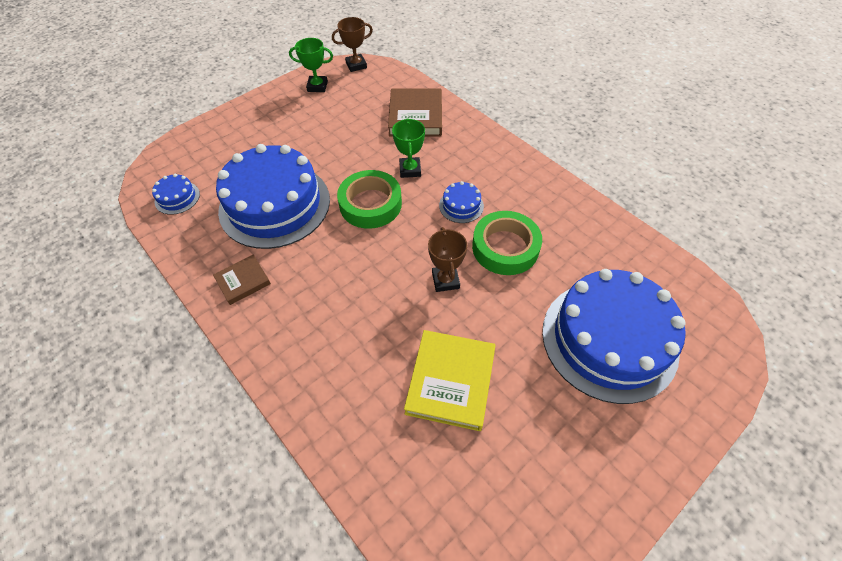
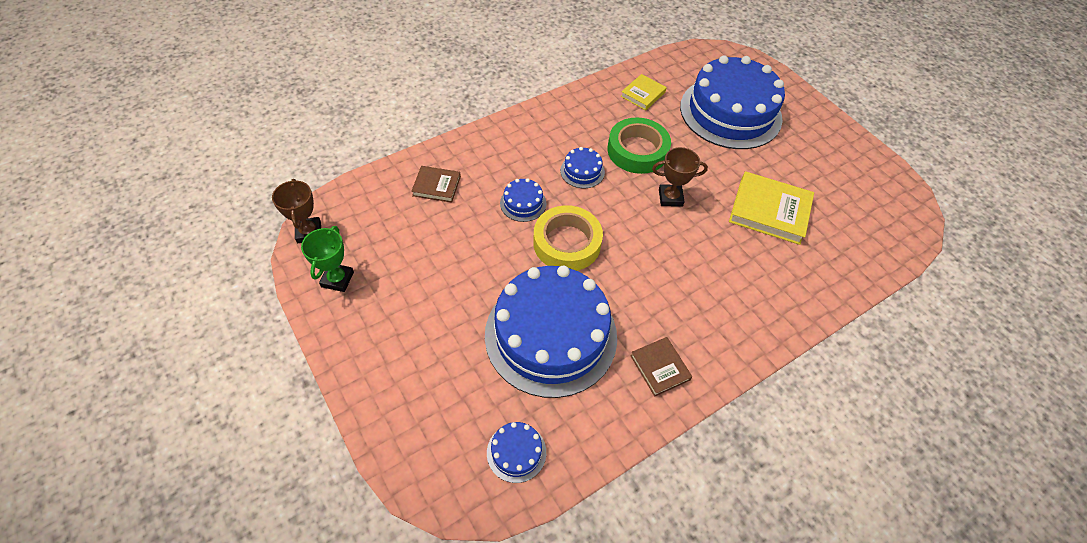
camera: 85 degrees left, 0 degrees up
green tape [337,170,402,229] -> yellow tape [533,205,603,271]
brown book [388,89,442,137] -> brown book [411,166,461,203], size x0.58
green trophy [392,118,425,178] -> blue cake [500,178,546,222]
none -> yellow book [621,74,667,110]

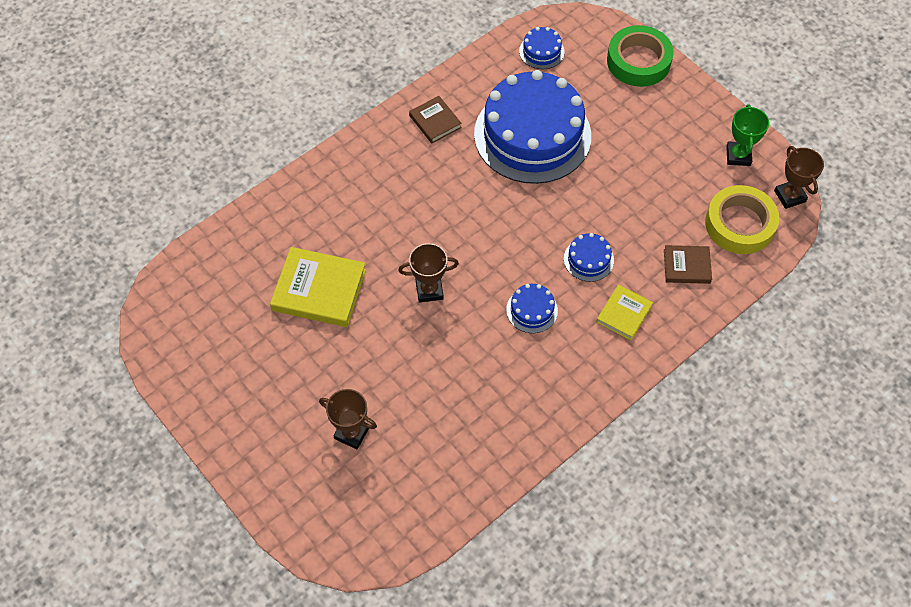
camera: 175 degrees right, 5 degrees up
yellow tape [533,205,603,271] -> yellow tape moved to [705,185,779,254]
green tape [608,117,671,174] -> green tape moved to [607,25,674,87]
yellow book [621,74,667,110] -> yellow book moved to [596,285,653,340]
blue cake [680,56,785,149] -> brown trophy [319,389,377,449]

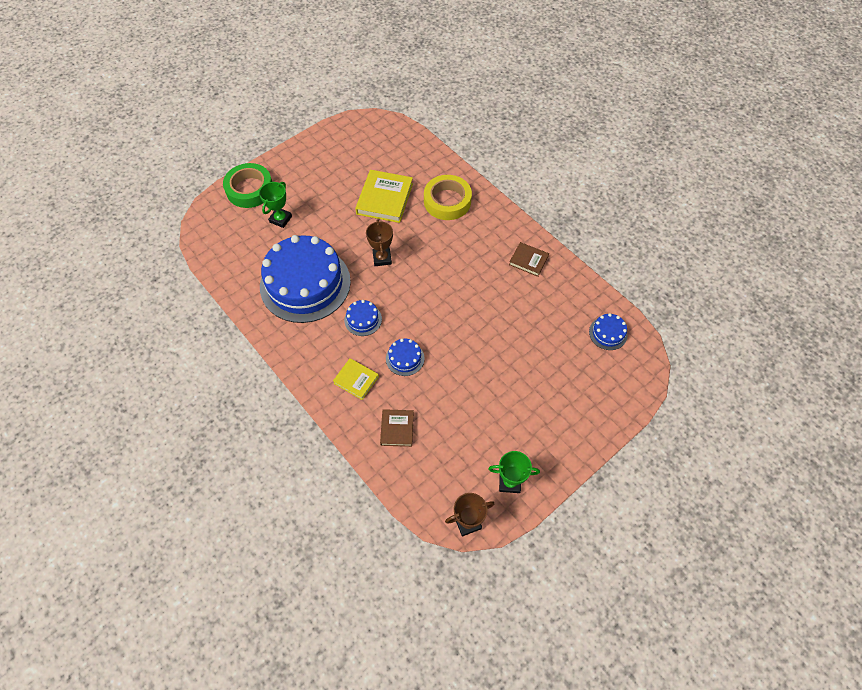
camera: 90 degrees right, 0 degrees up
brown trophy [319,389,377,449] -> green trophy [259,182,292,228]
brown book [409,96,462,144] -> brown book turned 60 degrees clockwise [509,242,549,277]
blue cake [474,70,591,184] -> blue cake moved to [260,235,351,323]
green tape [607,25,674,87] -> green tape moved to [223,163,272,208]
yellow tape [705,185,779,254] -> yellow tape moved to [424,175,472,220]

